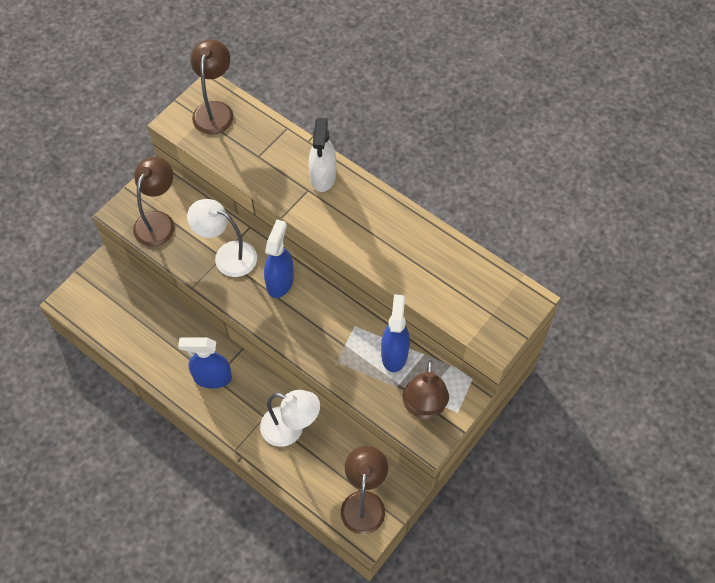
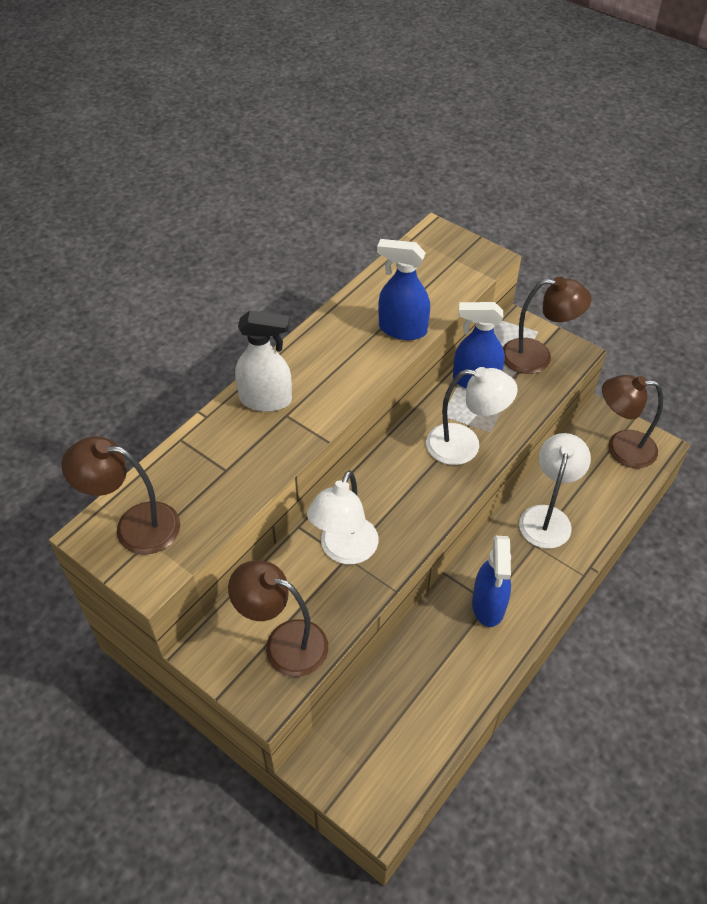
camera: 90 degrees left, 10 degrees down
blue spray bottle [264,220,294,298] -> blue spray bottle moved to [377,239,430,340]
none -> white lamp [426,367,518,465]

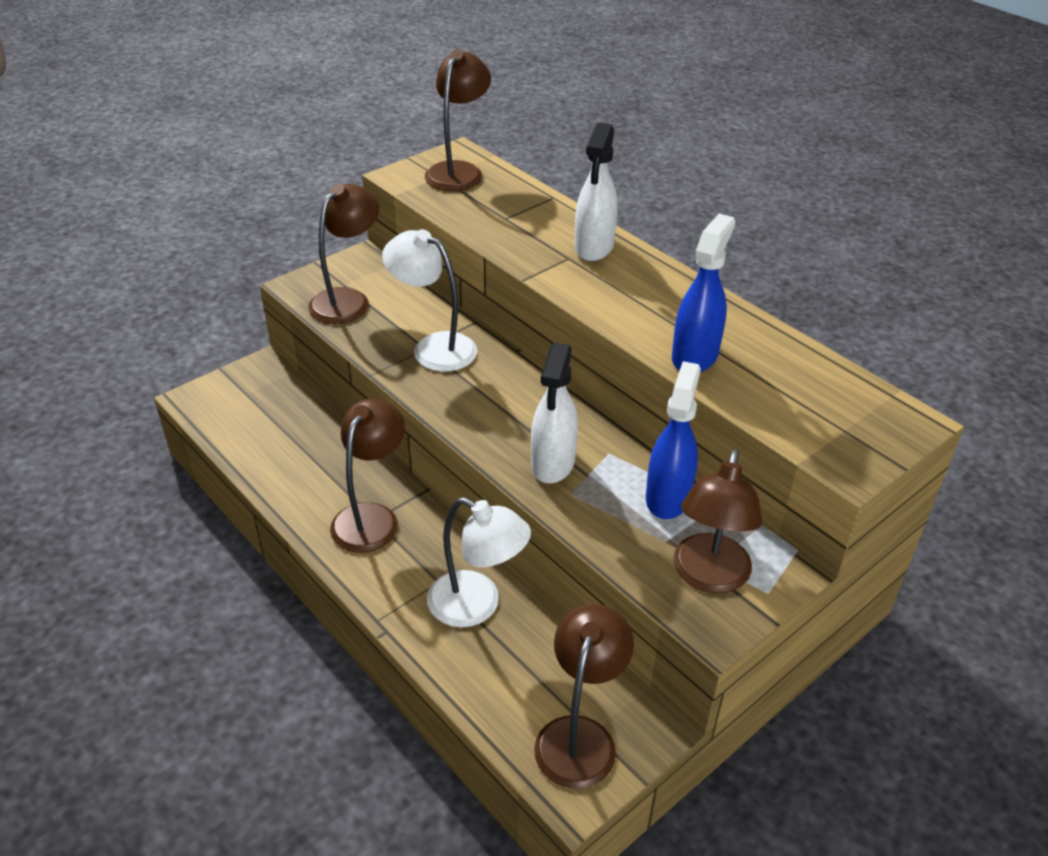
camera: 100 degrees right, 10 degrees down
white lamp [426,367,518,465] -> white spray bottle [531,343,578,483]
blue spray bottle [472,536,511,627] -> brown lamp [330,399,405,553]

